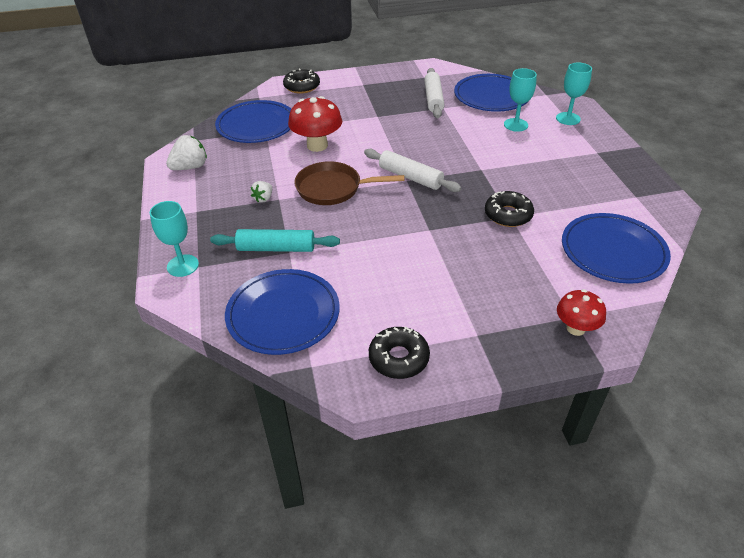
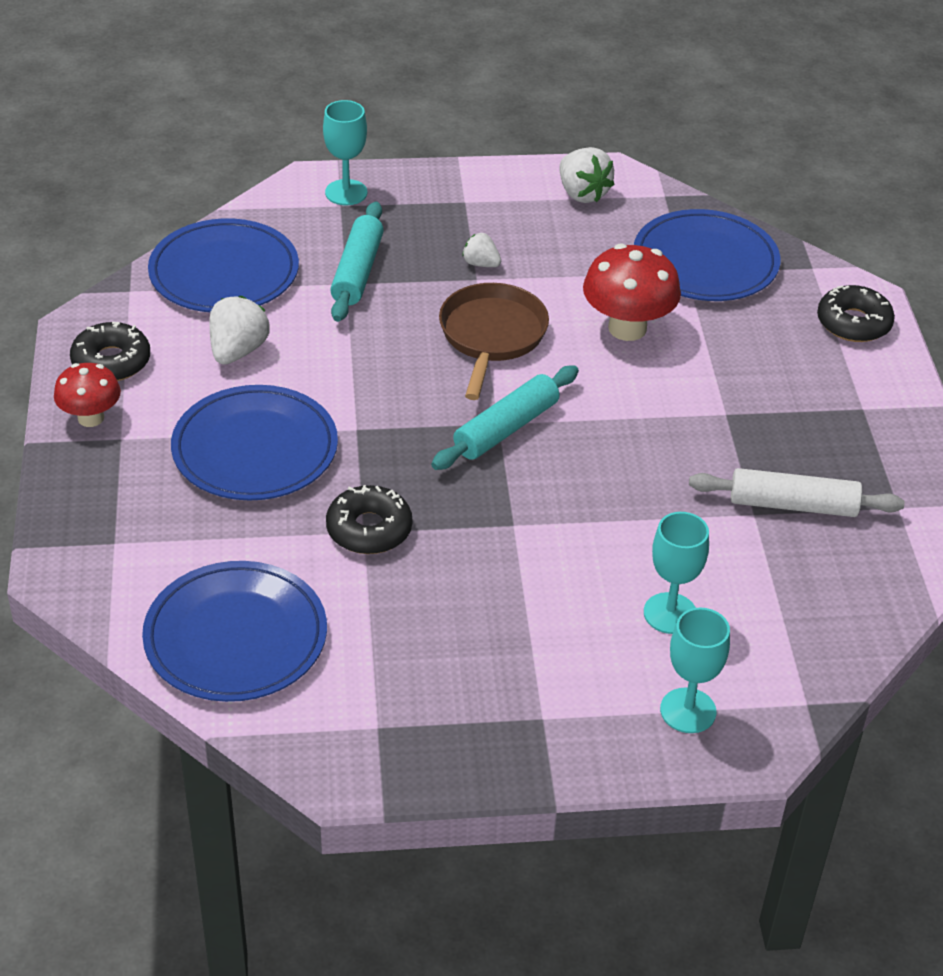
camera: 95 degrees right, 0 degrees up
white rolling pin [364,149,461,192] -> turquoise rolling pin [431,365,579,470]
blue plate [454,74,527,112] -> blue plate moved to [171,385,338,501]
red mushroom [557,289,606,336] -> red mushroom moved to [54,363,121,427]
none -> white strawberry [209,296,270,365]

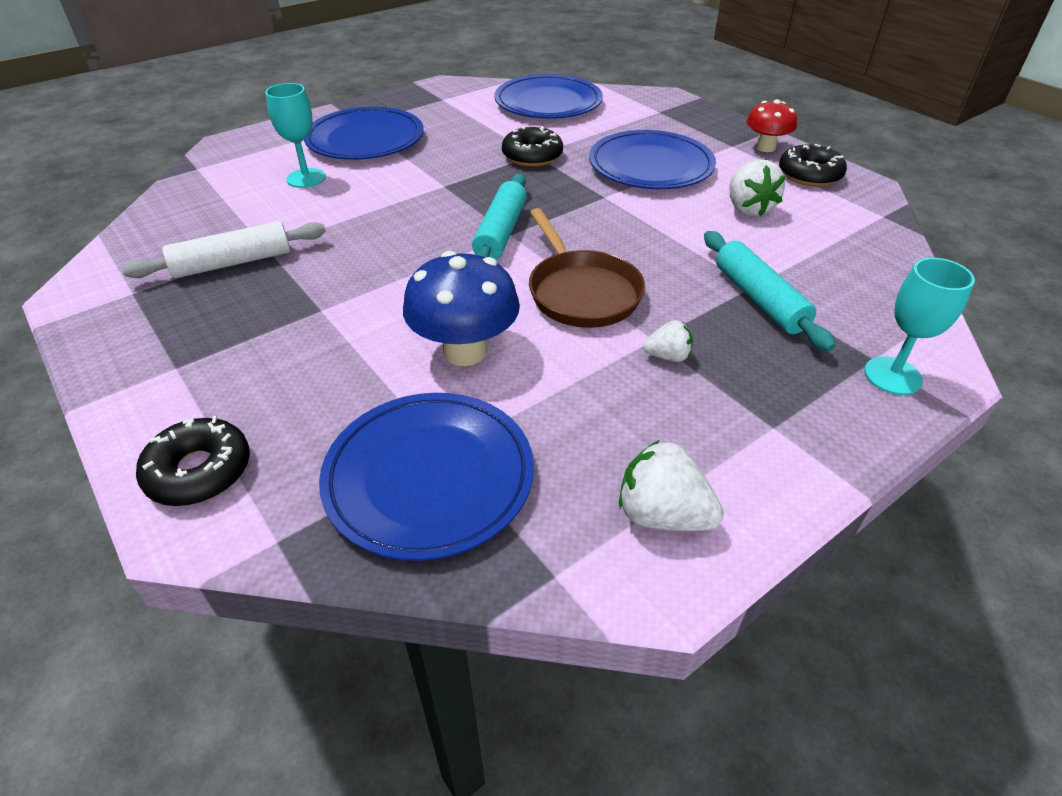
camera: 150 degrees right, 0 degrees up
blue plate [148,219,299,312] -> blue plate moved to [304,107,424,160]
red mushroom [583,244,681,341] -> blue mushroom [403,251,520,366]
turquoise goblet [660,608,730,733] -> none

